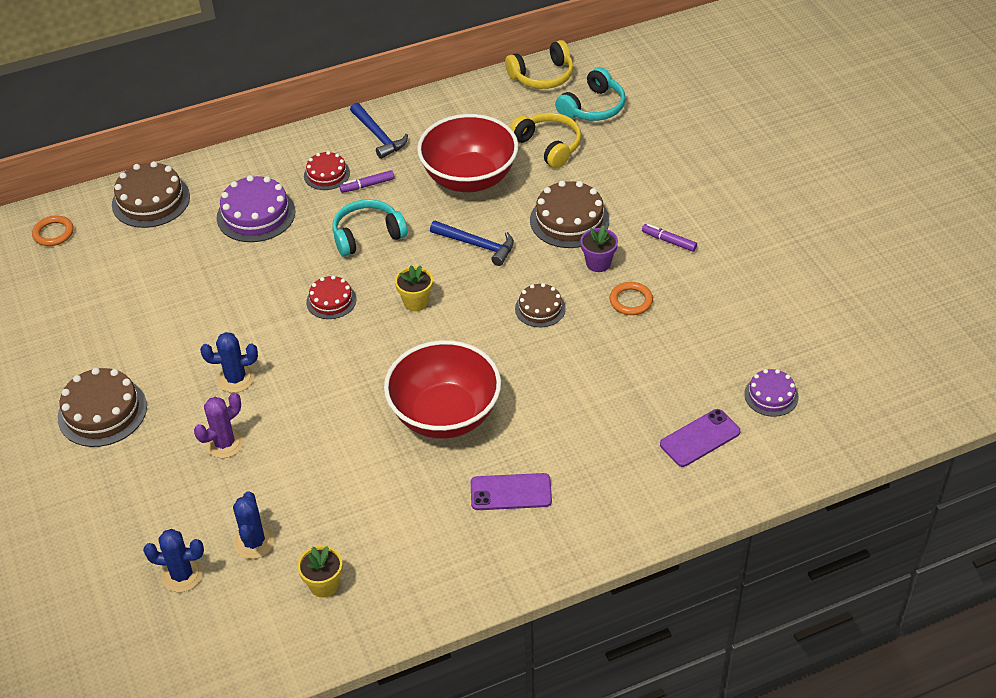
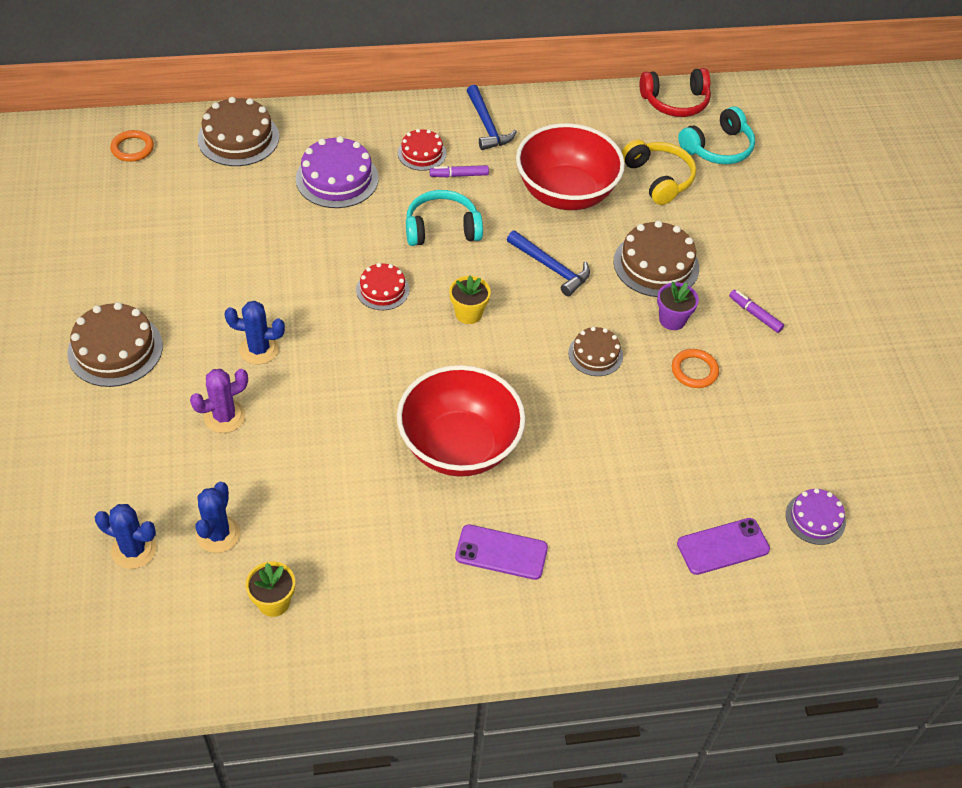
camera: 10 degrees right, 5 degrees up
yellow headphones [505,40,574,89] -> red headphones [640,68,711,117]

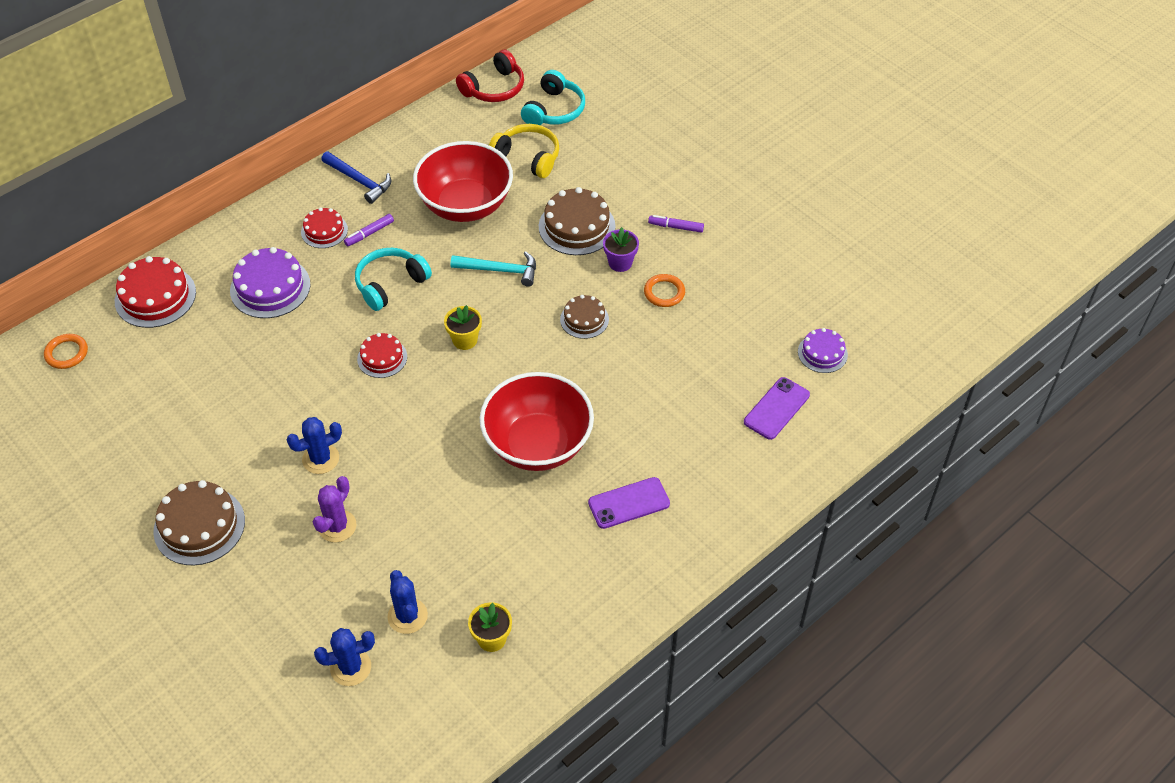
camera: 30 degrees left, 0 degrees up
brown cake [197,97,279,166] -> red cake [115,256,196,328]
blue hammer [507,230,590,297] -> turquoise hammer [451,251,536,287]

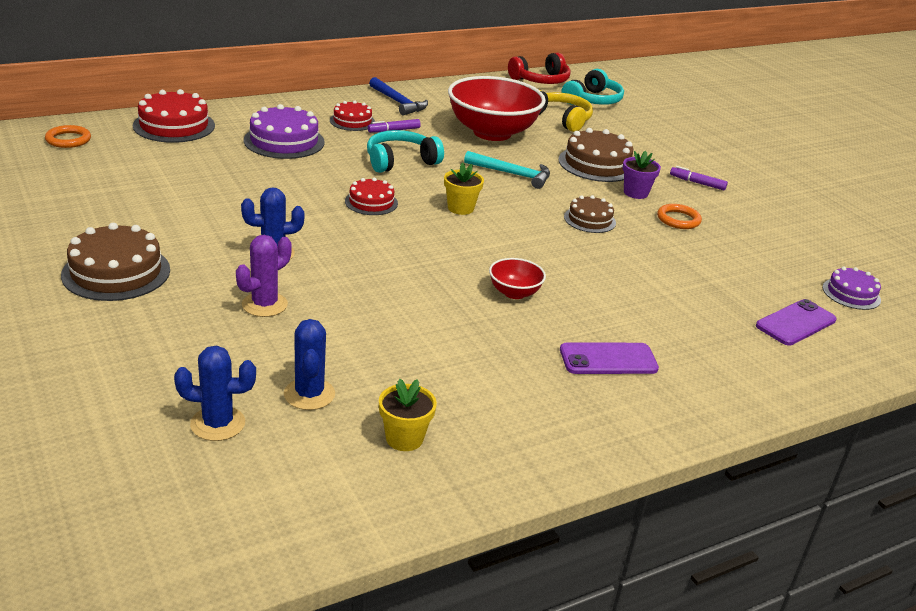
camera: 10 degrees right, 20 degrees down
red bowl [480,372,594,471] -> red bowl [489,258,546,299], size x0.44

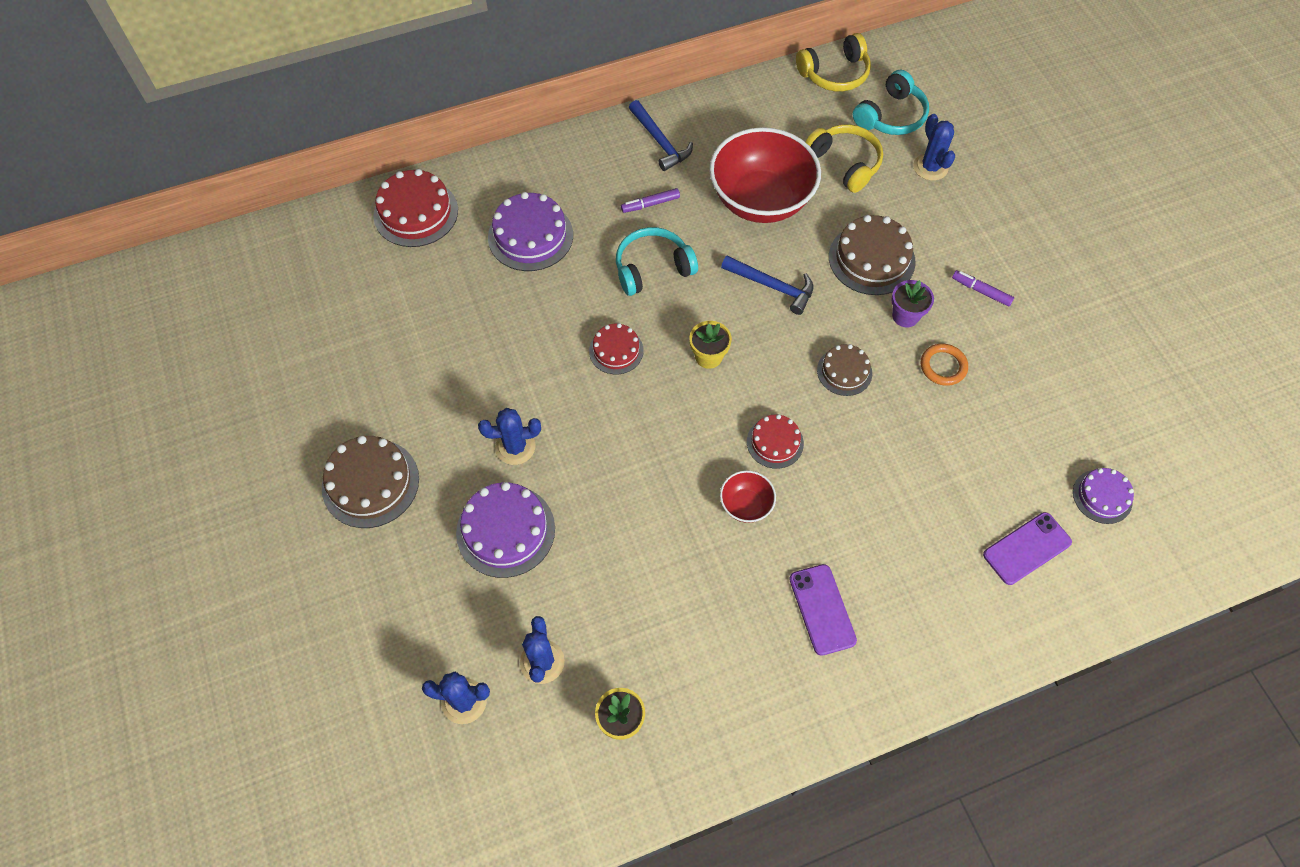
camera: 10 degrees right, 30 degrees up
orange ring [45,125,91,148] -> none
purple cactus [236,235,292,317] -> purple cake [456,482,555,578]
red cake [330,101,375,131] -> red cake moved to [747,414,804,469]
turquoise hammer [464,151,550,189] -> blue hammer [721,256,813,315]
red headphones [508,53,571,84] -> yellow headphones [796,33,871,91]
purple phone [560,342,659,374] -> purple phone turned 75 degrees clockwise [789,564,857,656]
none -> blue cactus [913,114,955,181]

